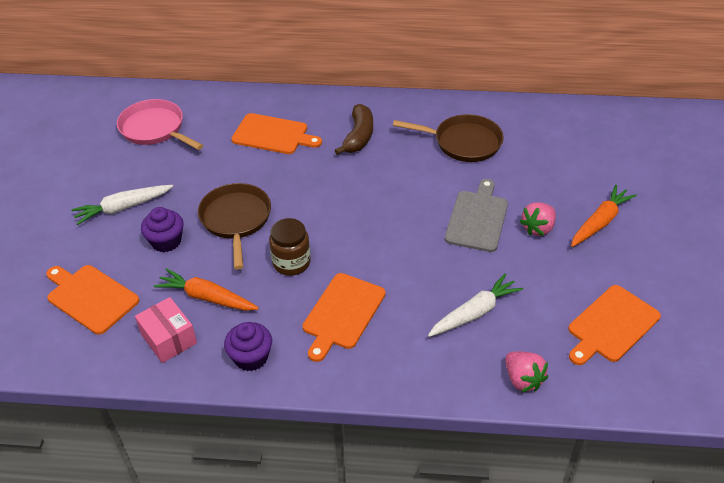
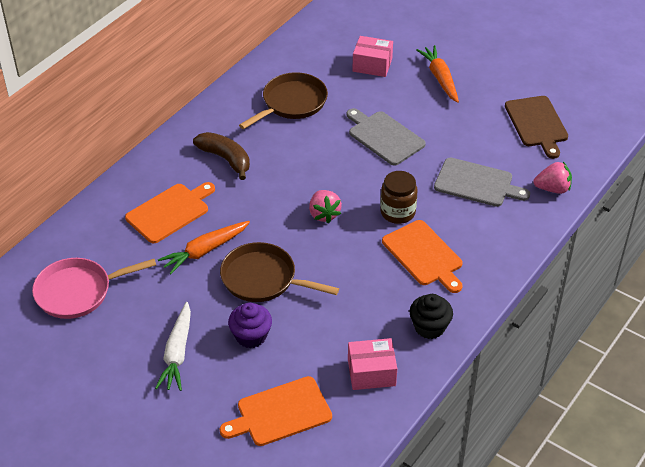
camera: 60 degrees left, 0 degrees up
orange carrot [154,268,259,311] -> orange carrot moved to [158,221,250,275]
purple cupcake [224,322,272,371] -> black cupcake [410,294,453,339]
brown jar [269,218,311,276] -> brown jar moved to [380,171,417,224]
white carrot [428,273,523,337] -> grey cutting board [434,157,530,207]
pink strawberry [519,202,556,236] -> pink strawberry moved to [309,190,342,224]
orange cutting board [568,285,661,365] -> brown cutting board [505,96,568,159]
none -> pink box [352,36,393,77]

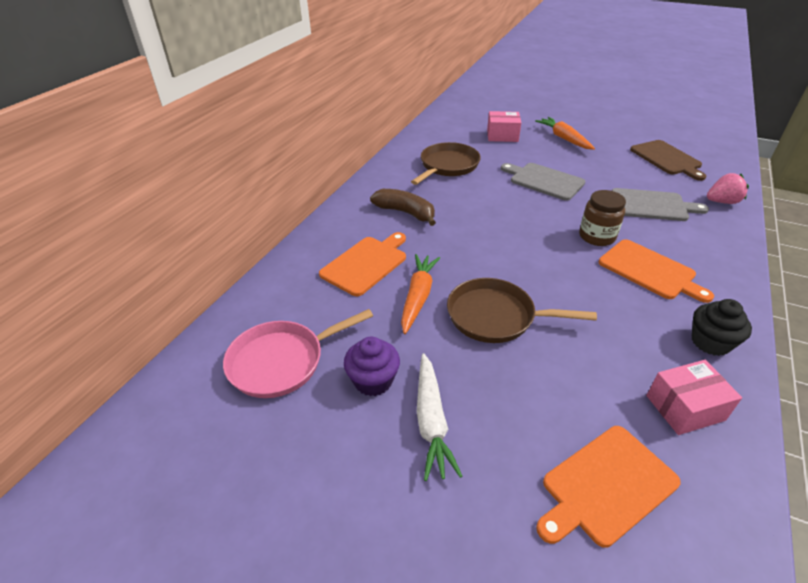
camera: 10 degrees left, 5 degrees down
orange carrot [158,221,250,275] -> orange carrot turned 150 degrees clockwise [401,254,440,334]
purple cupcake [228,303,272,348] -> purple cupcake moved to [344,337,400,396]
pink strawberry [309,190,342,224] -> none

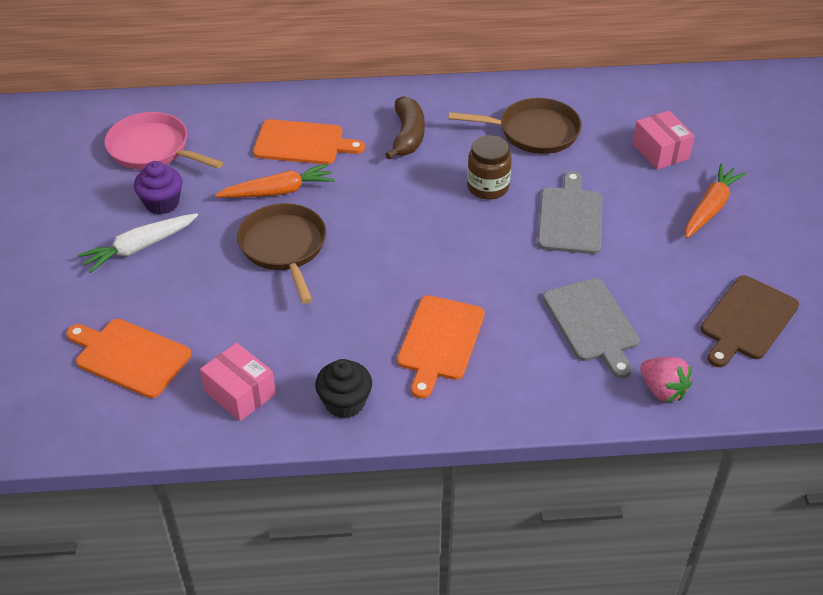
camera: 60 degrees right, 5 degrees up
brown jar [579,190,626,246] -> brown jar moved to [467,135,512,200]

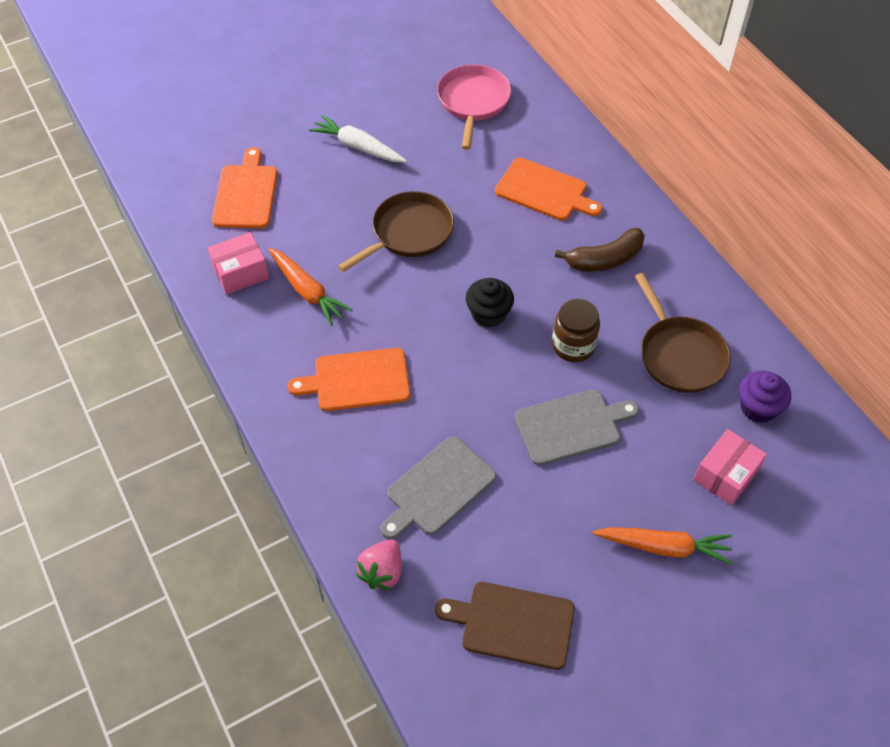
camera: 65 degrees right, 10 degrees up
purple cupcake [134,161,182,214] -> purple cupcake moved to [739,371,791,423]
pink box [200,343,276,421] -> pink box turned 45 degrees clockwise [208,232,269,295]
orange carrot [215,163,335,198] -> orange carrot moved to [268,248,353,326]
orange cutting board [253,119,365,164] -> orange cutting board turned 45 degrees counterclockwise [495,157,602,221]
black cupcake [315,359,372,419] -> black cupcake moved to [466,278,514,327]

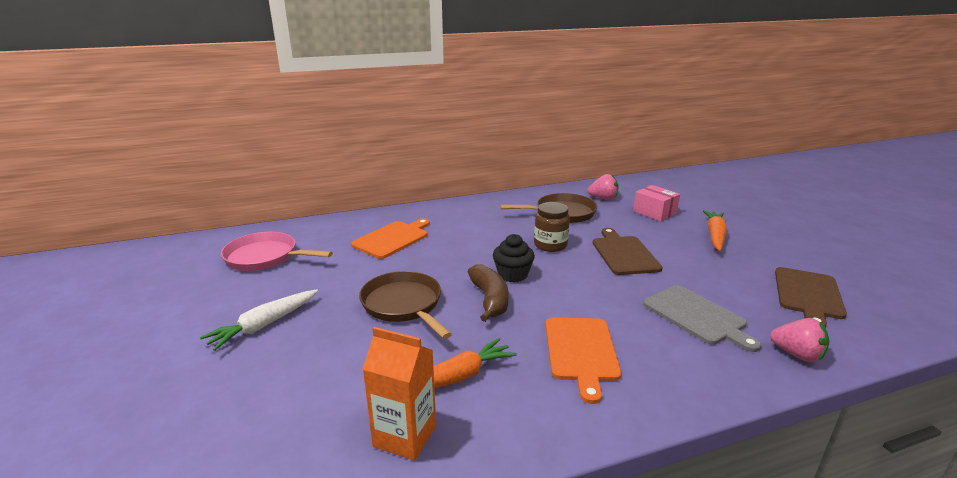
camera: 80 degrees left, 30 degrees down
pink box [208,232,269,295] -> orange carton [363,327,436,461]
orange cutting board [212,147,277,228] -> none
grey cutting board [515,390,639,466] -> brown cutting board [593,228,663,275]
brown banana [555,228,645,272] -> brown banana moved to [468,264,509,322]
purple cupcake [739,371,791,423] -> pink strawberry [587,174,618,200]

